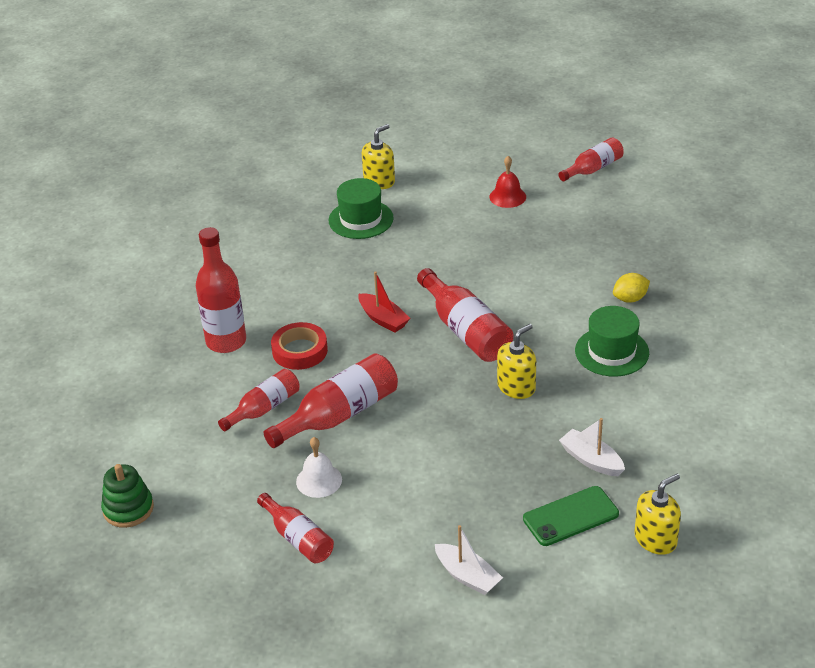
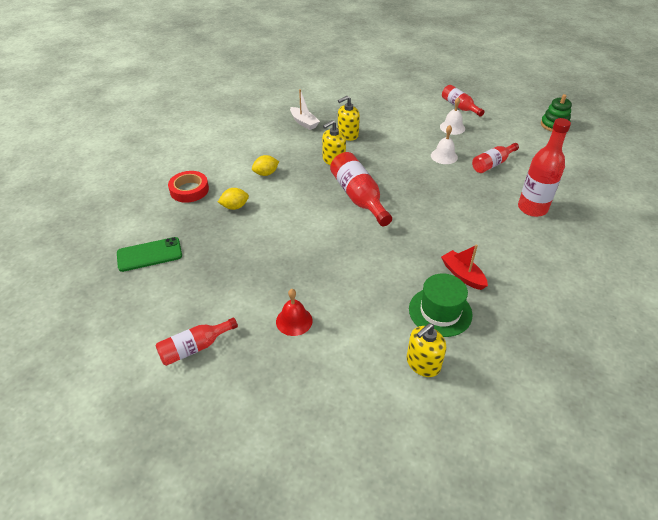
camera: 175 degrees left, 5 degrees up
red bottle [264,353,398,448] -> white bell [431,125,458,164]
red tape [271,322,328,370] -> red tape moved to [168,171,209,203]
red boat [358,271,410,333] -> red boat moved to [441,244,488,290]
white boat [435,525,503,595] -> none
green phone [523,486,619,546] -> green phone moved to [117,237,182,272]
green hat [575,306,649,377] -> yellow lemon [252,155,279,176]
yellow soap dispenser [634,474,681,555] -> yellow soap dispenser moved to [338,96,360,141]

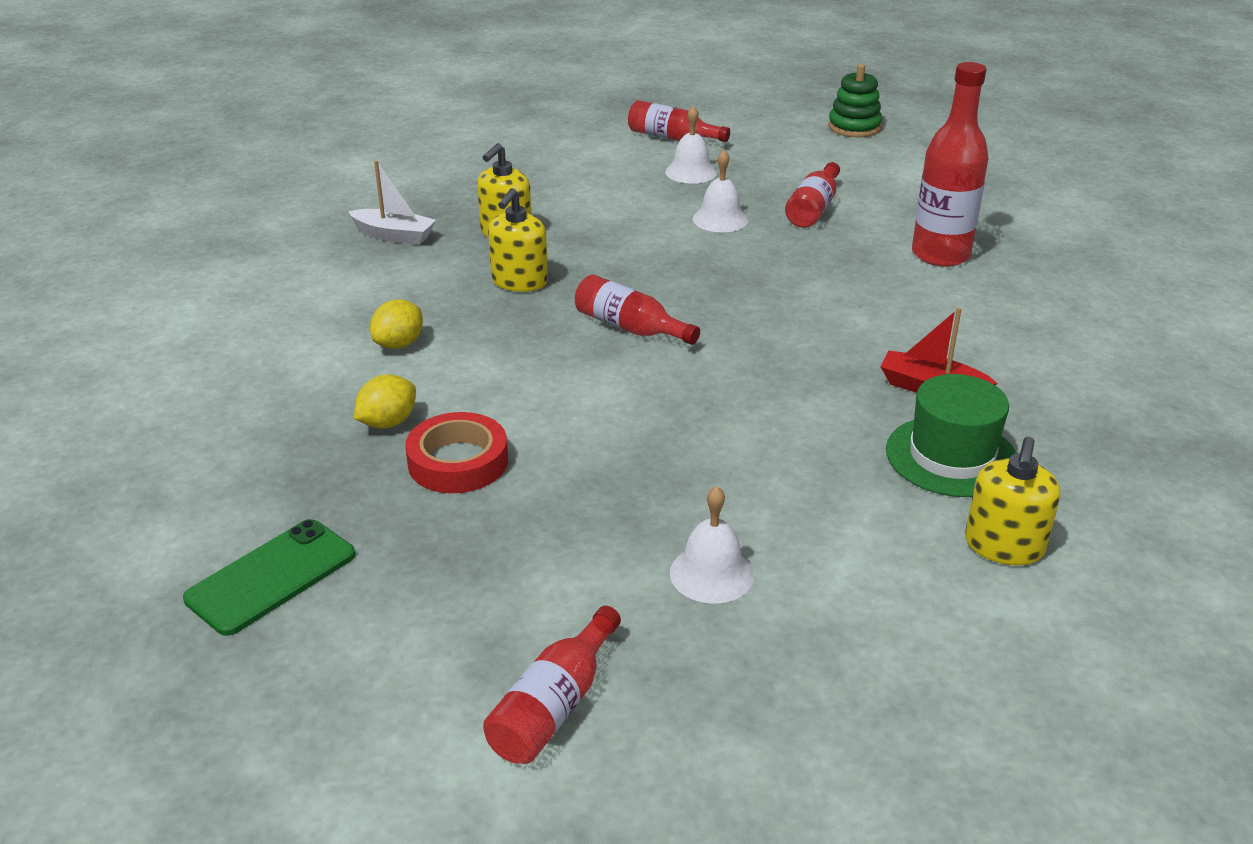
camera: 30 degrees left, 10 degrees down
red tape [168,171,209,203] -> red tape moved to [405,412,508,493]
red bell [276,289,313,336] -> white bell [670,486,754,604]
red bottle [330,152,392,226] -> red bottle [575,275,700,345], size x0.63

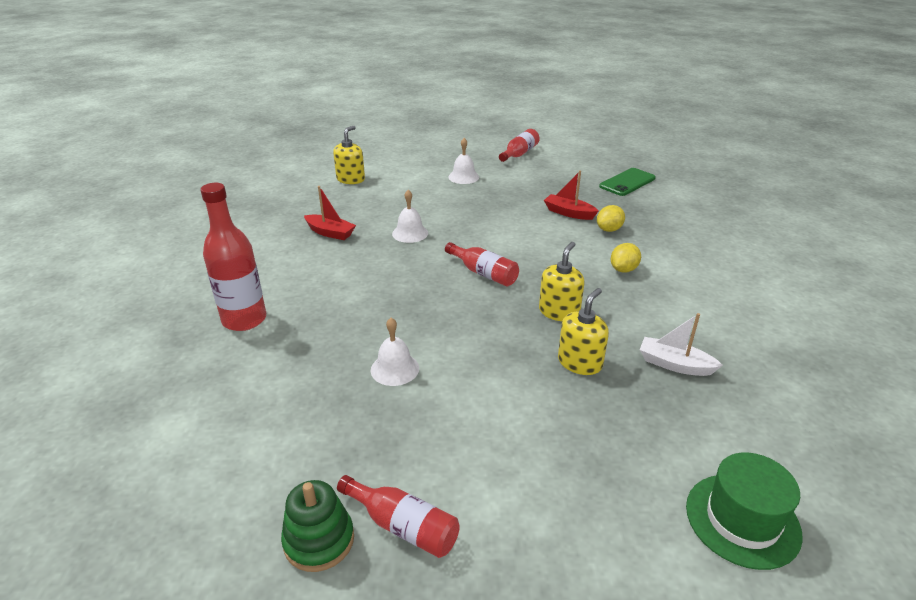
camera: 175 degrees left, 0 degrees up
red tape [405,412,508,493] -> red boat [544,170,599,220]
white bell [665,106,717,184] -> white bell moved to [392,190,428,243]
red bottle [785,162,840,228] -> none
green stacking toy [828,64,882,137] -> green stacking toy moved to [281,480,354,572]
green hat [886,374,1017,497] -> green hat moved to [686,453,803,570]

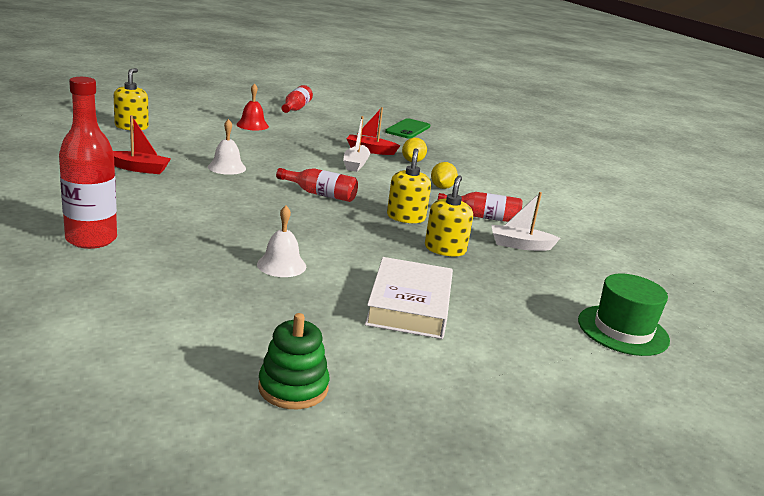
camera: 25 degrees left, 10 degrees down
red bottle [337,475,460,558] -> red bottle moved to [438,192,523,222]
white bell [448,138,479,184] -> red bell [236,83,269,131]
none -> white boat [343,116,370,172]
none -> white book [365,257,453,339]

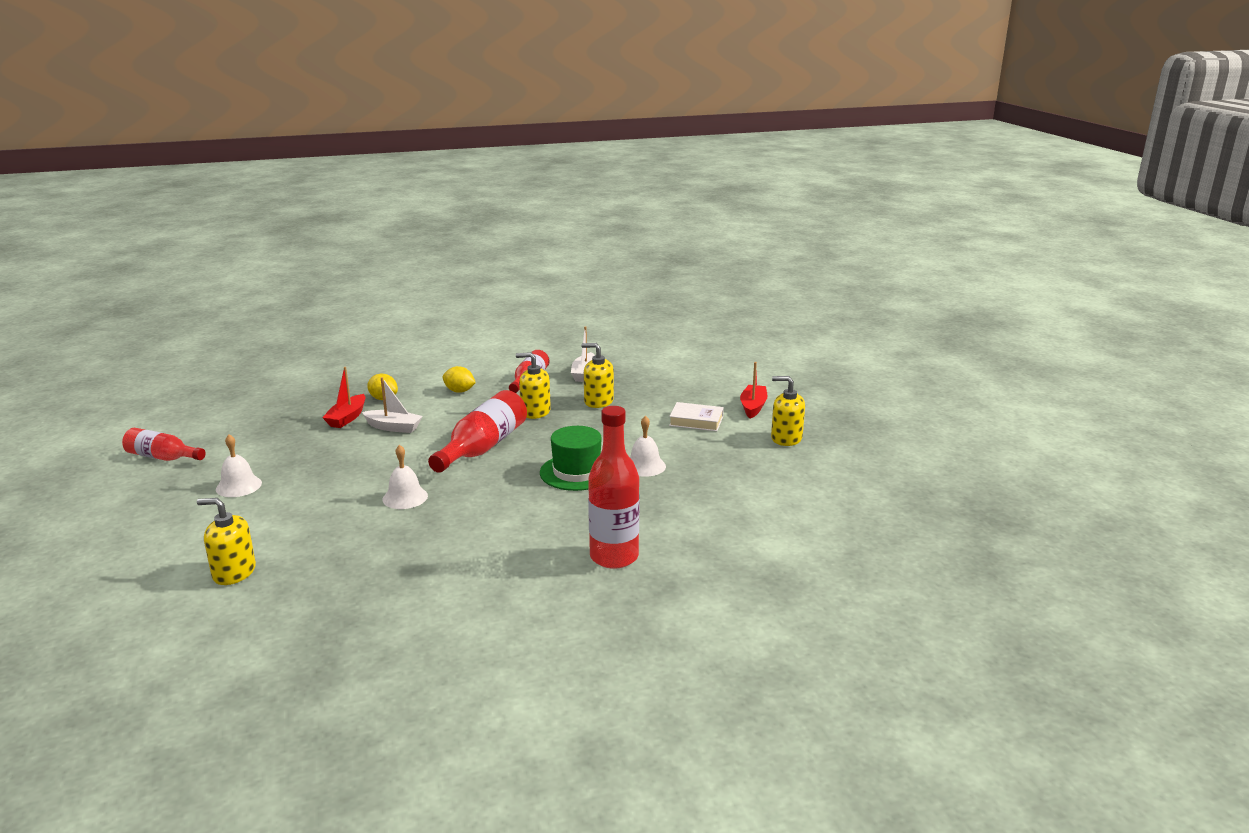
camera: 80 degrees left, 0 degrees up
red boat [113,115,171,174] -> red boat moved to [740,362,767,418]
red bell [236,83,269,131] -> white bell [216,434,262,497]
green stacking toy [258,313,329,409] -> none
red bottle [276,168,358,202] -> red bottle [428,390,527,473], size x1.58
white book [365,257,453,339] -> white book [669,402,724,431], size x0.63
green phone [385,118,430,139] -> none
green hat [578,274,670,356] -> green hat moved to [540,426,602,491]
none -> yellow soap dispenser [771,376,805,446]

